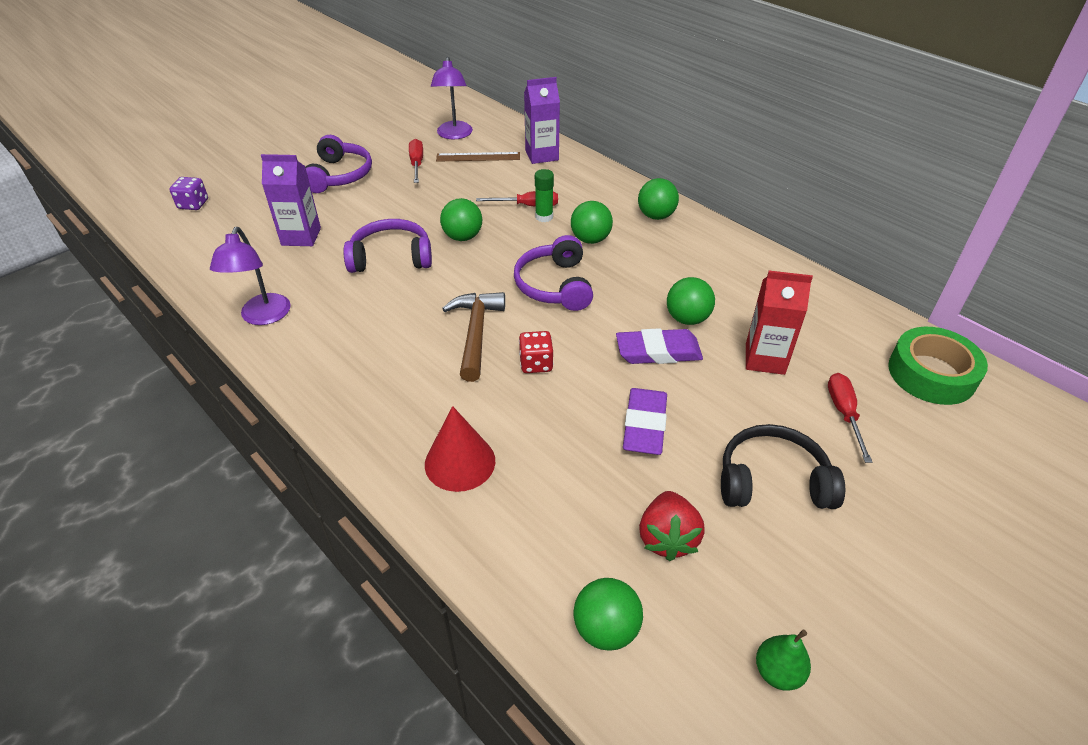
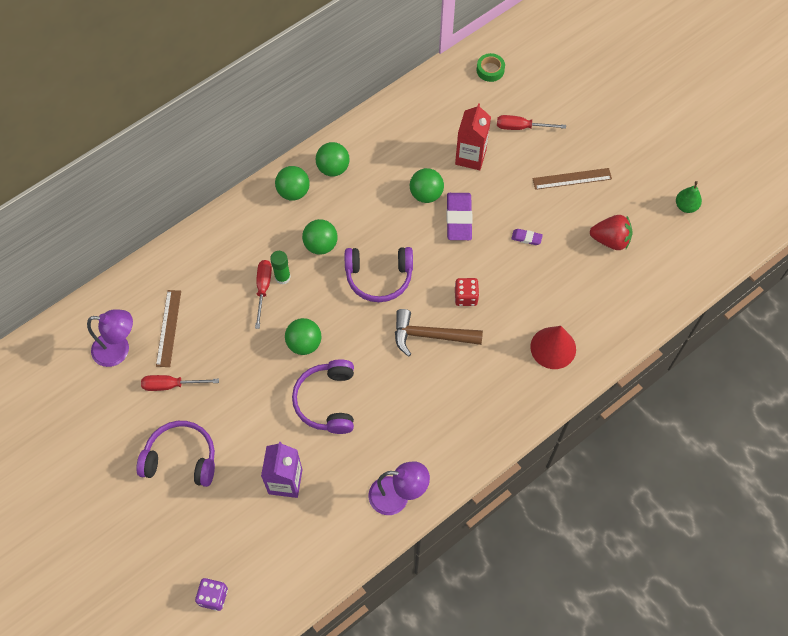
camera: 85 degrees left, 20 degrees up
purple carton [524,77,560,164] -> none
green ball [573,578,643,651] -> green ball moved to [315,142,350,176]
purple eraser [623,388,667,455] -> purple eraser [511,229,543,245], size x0.49
black headphones [721,424,845,509] -> brown ruler [532,168,612,190]
green tape [888,327,988,405] -> green tape [477,53,505,82], size x0.53

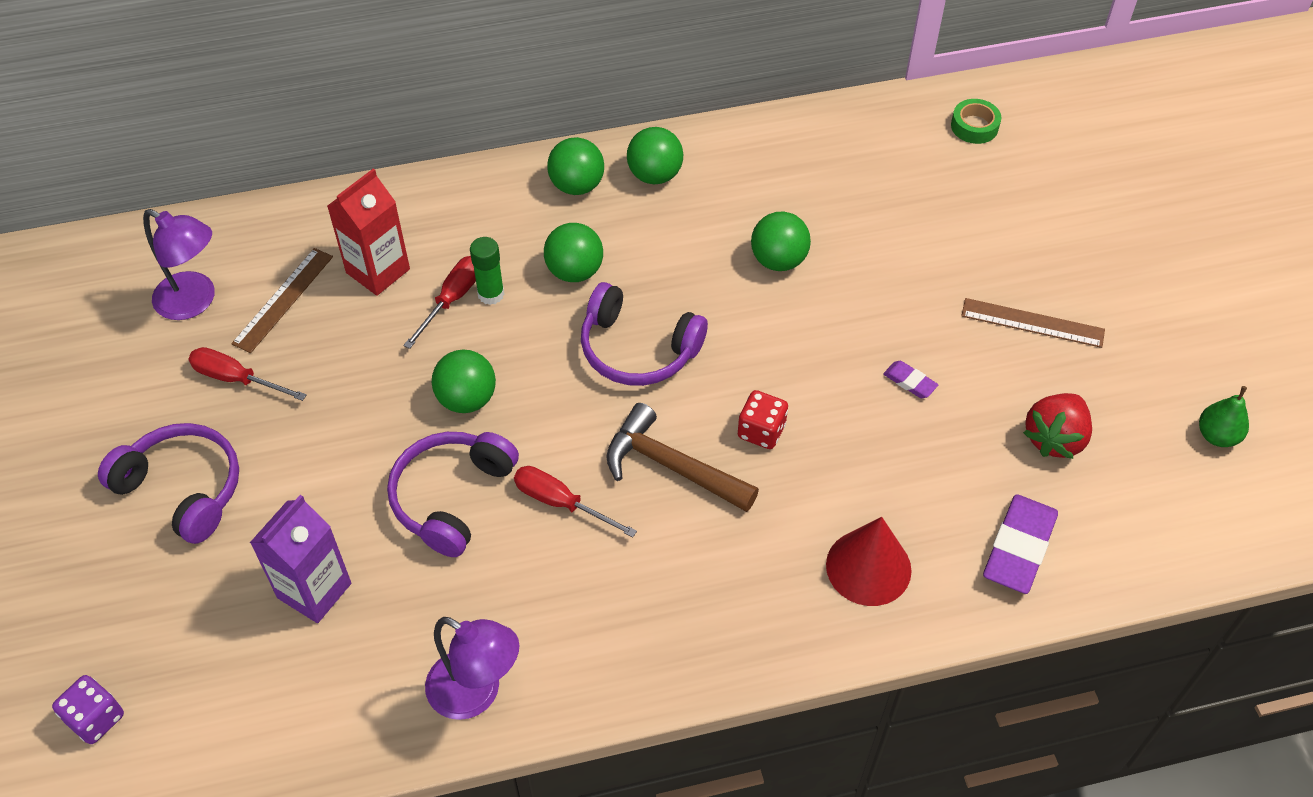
camera: 25 degrees right, 10 degrees down
purple eraser [446,193,473,240] -> purple eraser moved to [983,494,1058,594]
red carton [455,103,491,170] -> red carton moved to [327,168,410,296]
red screwdriver [497,115,566,130] -> red screwdriver moved to [514,466,637,537]
red strawberry [590,215,633,250] -> red strawberry turned 90 degrees clockwise [1023,393,1092,459]

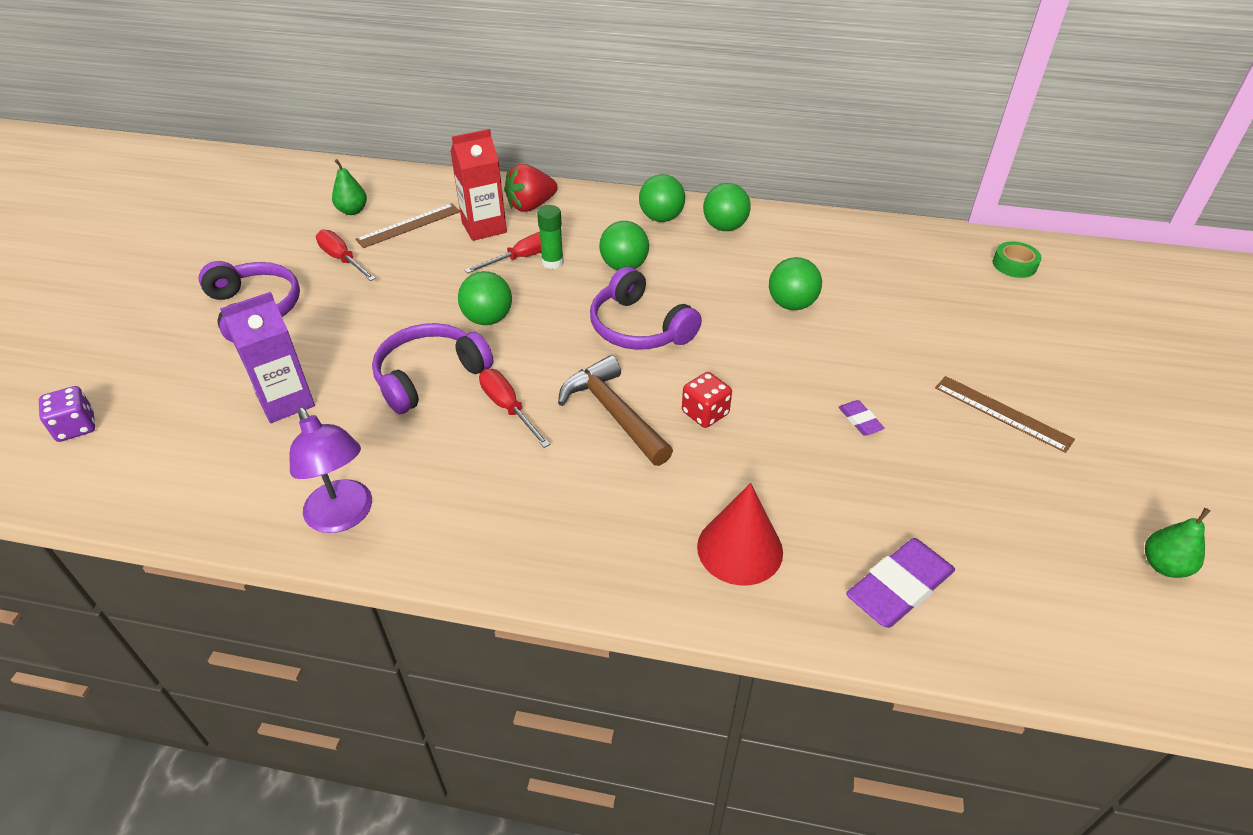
camera: 25 degrees right, 10 degrees down
purple lamp [143,209,215,320] -> green pear [332,159,367,215]
red strawberry [1023,393,1092,459] -> red strawberry moved to [504,164,558,212]

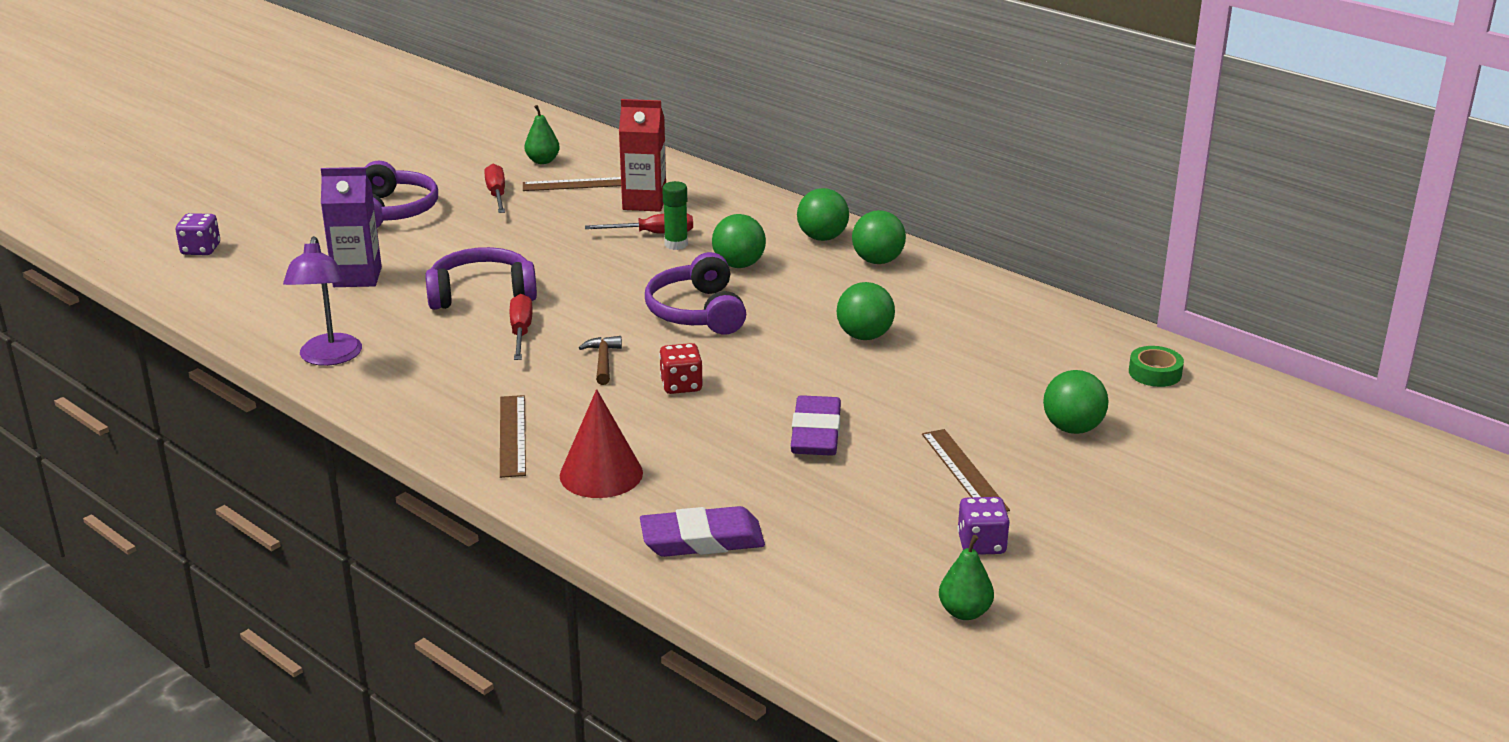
camera: 30 degrees right, 15 degrees down
green ball [458,271,512,325] -> green ball moved to [1043,370,1108,434]
red strawberry [504,164,558,212] -> none
brown hammer [558,355,673,466] -> brown hammer [579,336,622,385], size x0.55
purple eraser [838,400,885,436] -> purple eraser [791,395,841,456], size x2.03
none -> brown ruler [500,395,526,478]
none -> purple dice [957,497,1010,555]

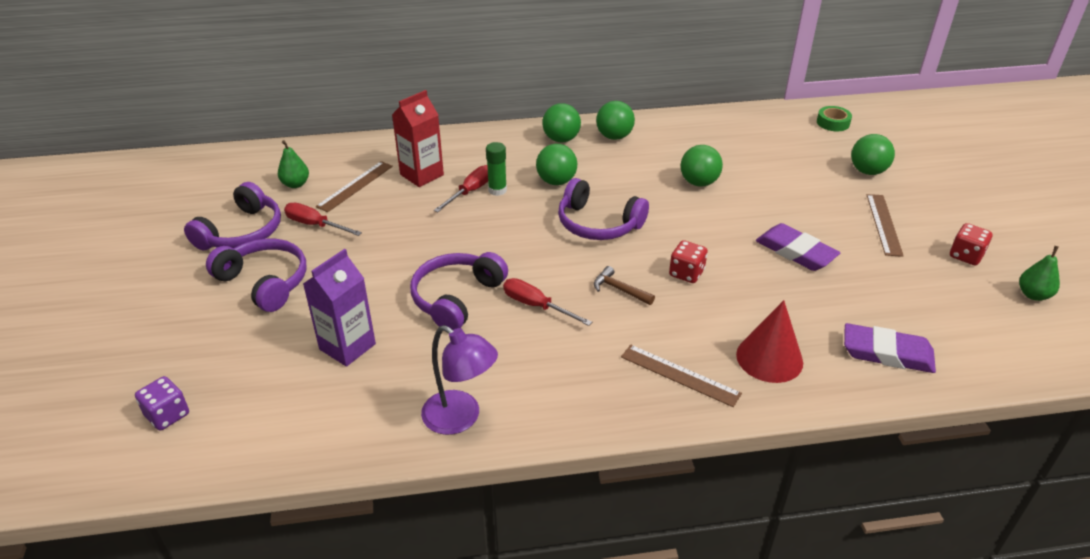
camera: 50 degrees left, 10 degrees up
purple eraser [640,506,765,557] -> purple eraser turned 75 degrees clockwise [844,323,936,373]
brown ruler [922,429,1010,512] -> brown ruler turned 75 degrees clockwise [867,194,904,257]
purple dice [957,497,1010,555] -> red dice [950,223,993,266]
none -> purple headphones [184,182,281,250]

